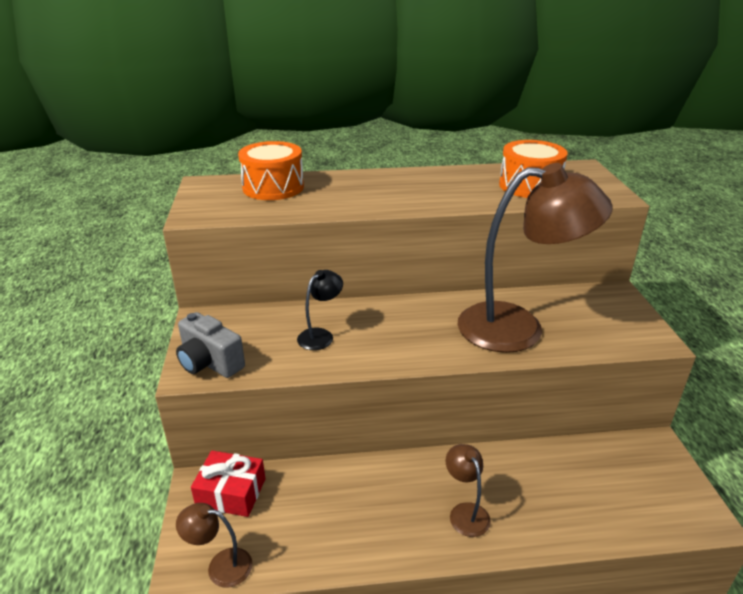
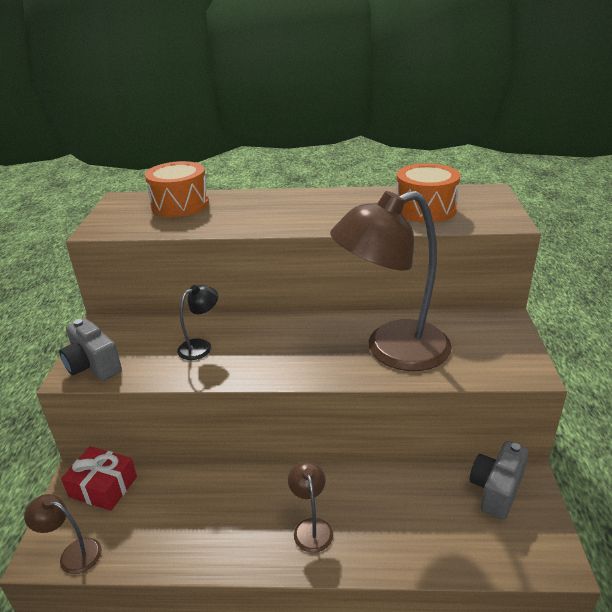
camera: 10 degrees right, 0 degrees up
brown lamp [458,163,613,353] -> brown lamp turned 150 degrees clockwise [330,191,452,371]
none -> grey camera [470,441,529,520]

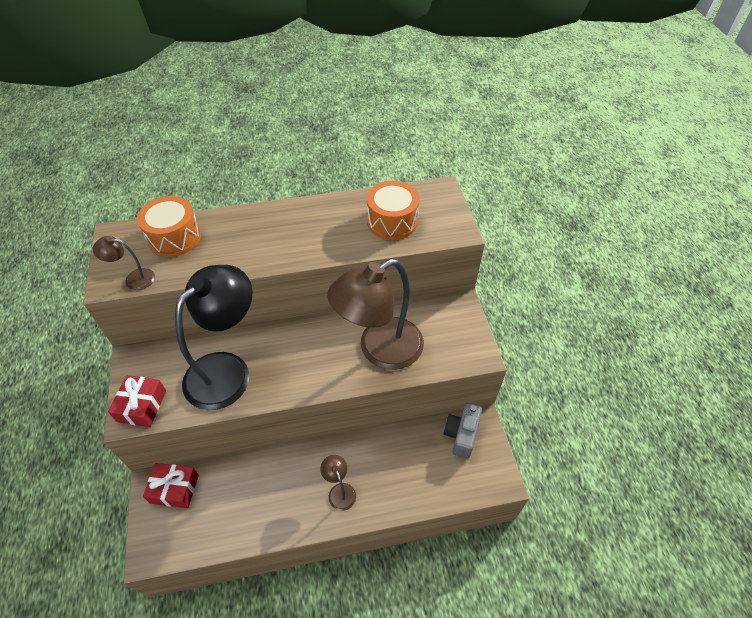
camera: 15 degrees left, 20 degrees up
brown lamp [24,494,102,574] -> brown lamp moved to [93,236,155,290]
grey camera [59,319,122,381] -> red gift [108,375,166,427]
black lamp [177,285,218,360] -> black lamp [175,265,252,410], size x2.37

